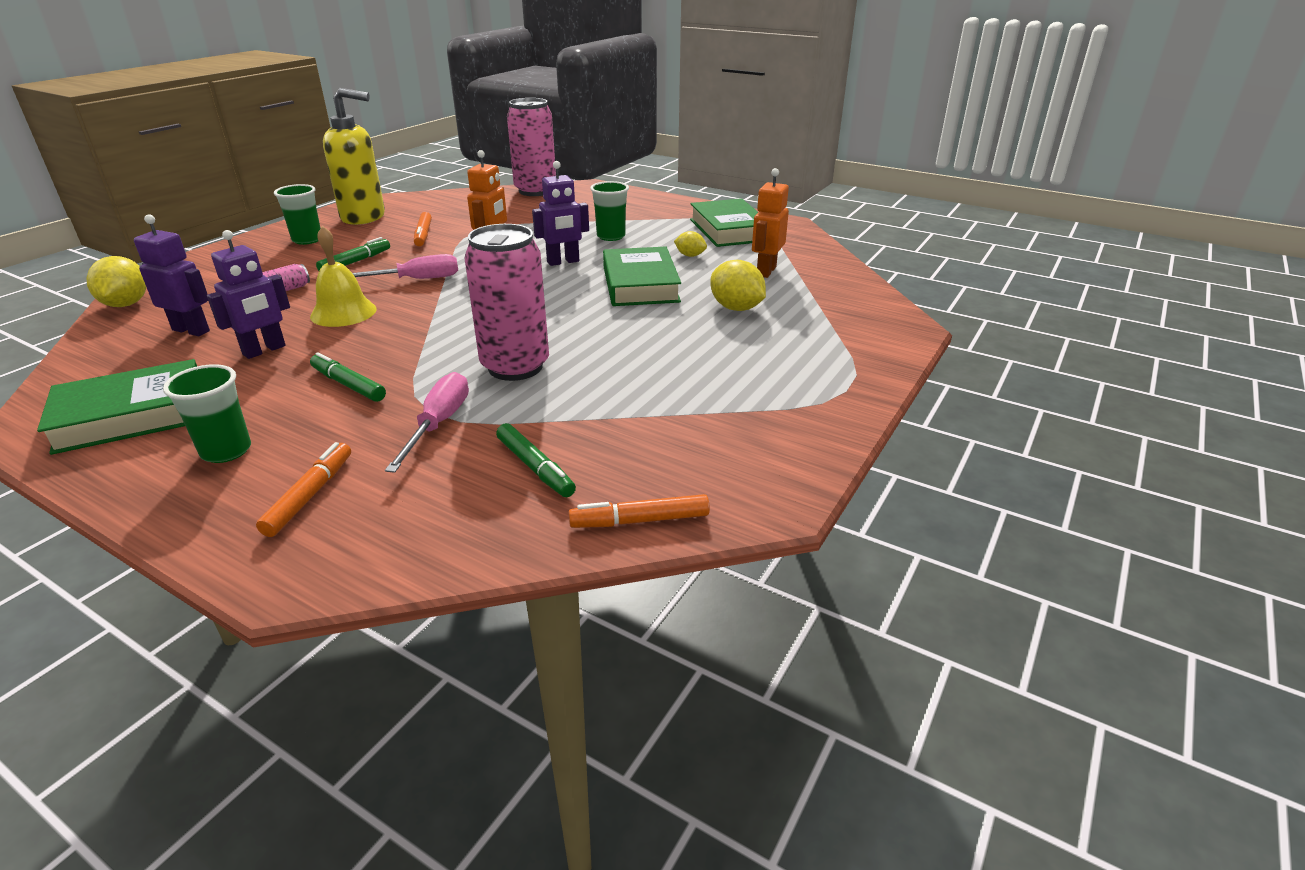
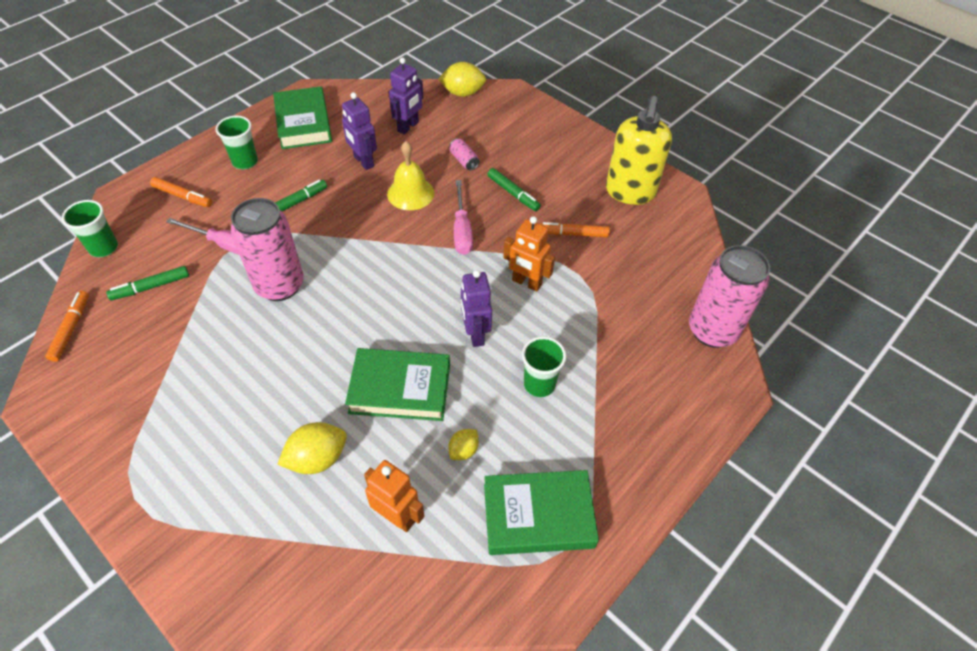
camera: 100 degrees right, 20 degrees up
green cup [274,184,321,245] -> green cup moved to [62,200,118,257]

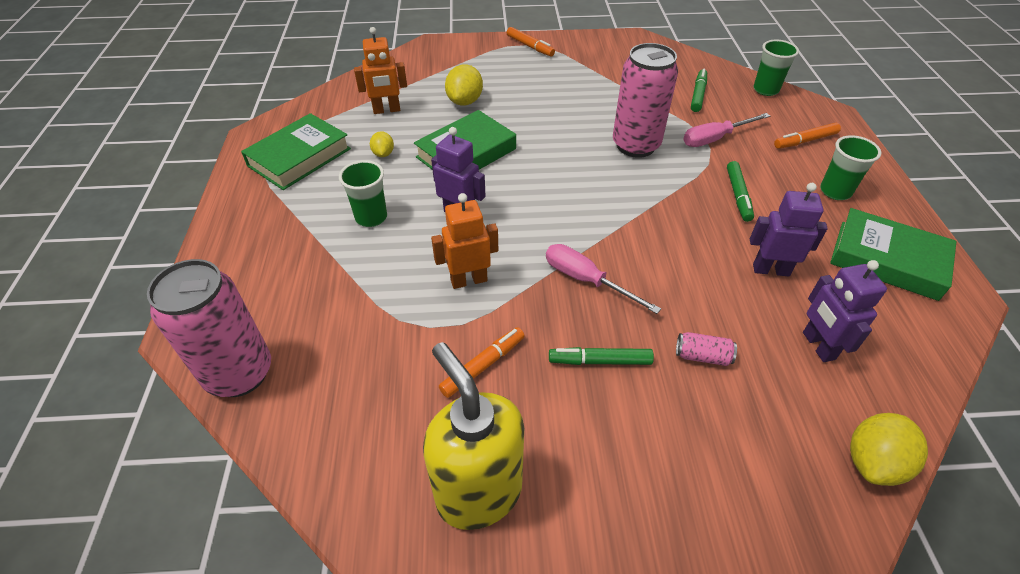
camera: 135 degrees right, 5 degrees down
orange marker [45,291,89,362] -> orange marker moved to [507,27,555,57]
yellow bell [387,141,434,210] -> none

